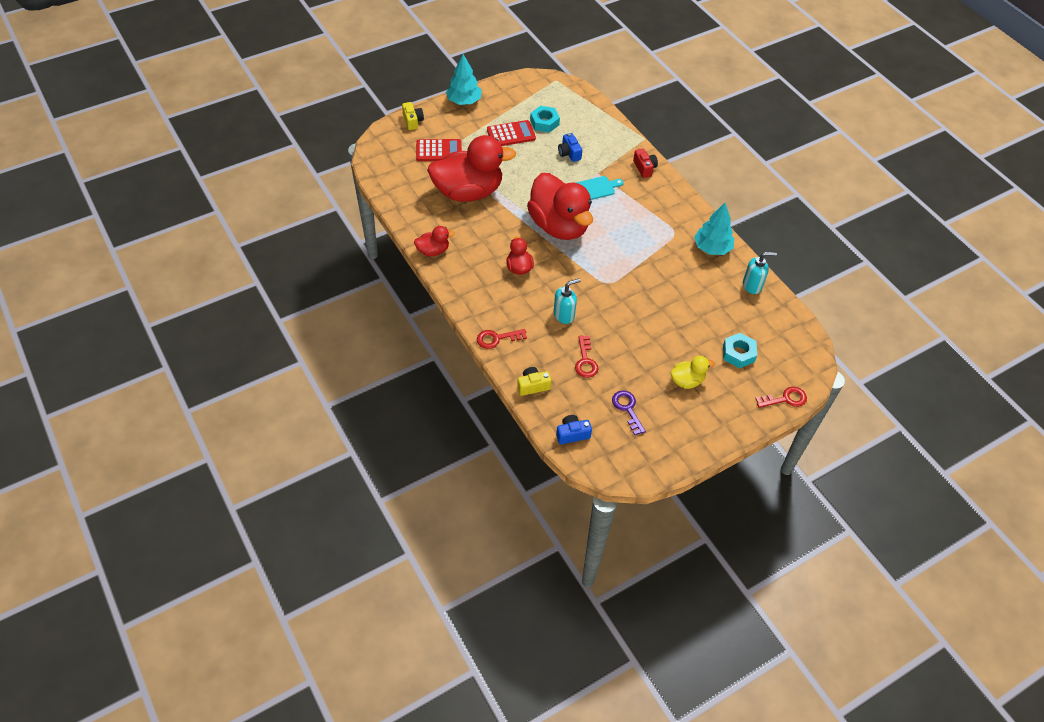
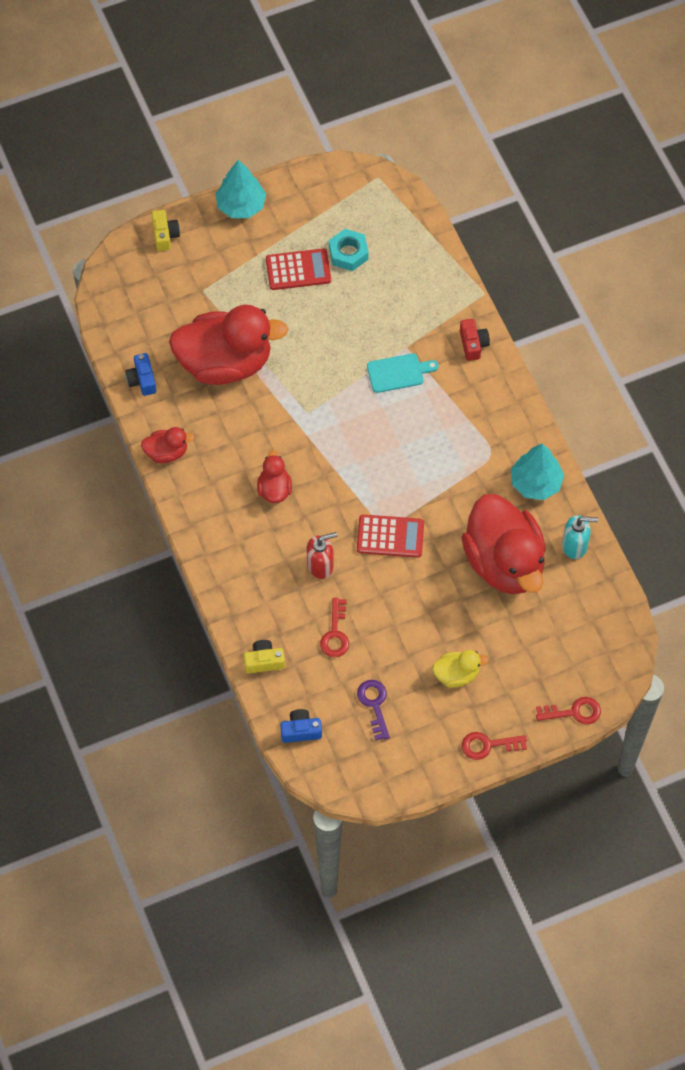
camera: 10 degrees right, 10 degrees up
red calculator [416,139,462,161] -> red calculator moved to [357,515,424,558]
red key [477,329,527,349] -> red key moved to [462,732,527,760]
red duck [527,173,593,240] -> red duck moved to [462,494,546,594]
turquoise soap dispenser [554,279,581,324] -> red soap dispenser [307,532,337,579]
blue camera [558,133,582,162] -> blue camera moved to [125,353,157,396]
turquoise nut [723,333,757,368] -> none

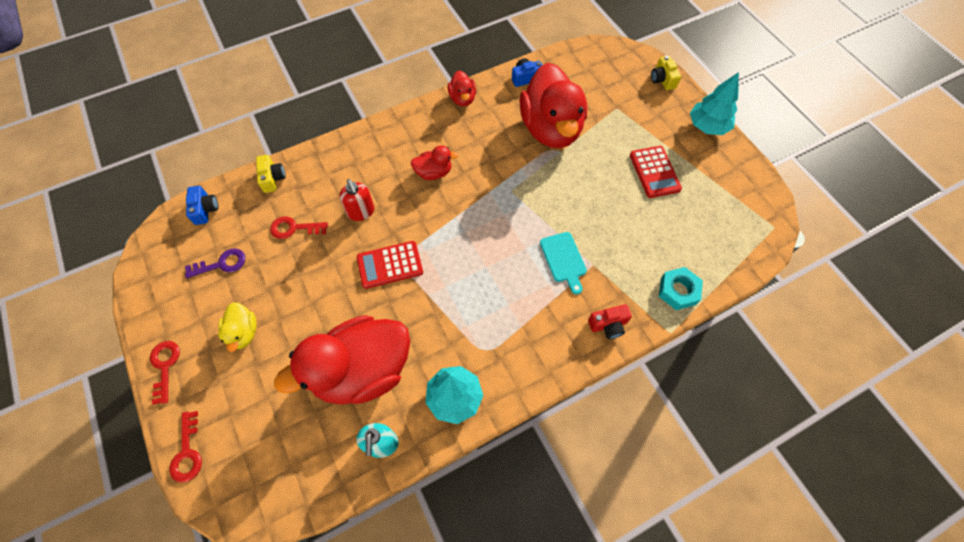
camera: 85 degrees right, 0 degrees up
yellow camera [151,210,180,251] -> yellow camera turned 90 degrees clockwise [651,56,681,90]
turquoise nut [329,229,369,271] -> turquoise nut moved to [659,267,703,310]
red calculator [357,515,424,558] -> red calculator turned 75 degrees clockwise [357,241,423,289]

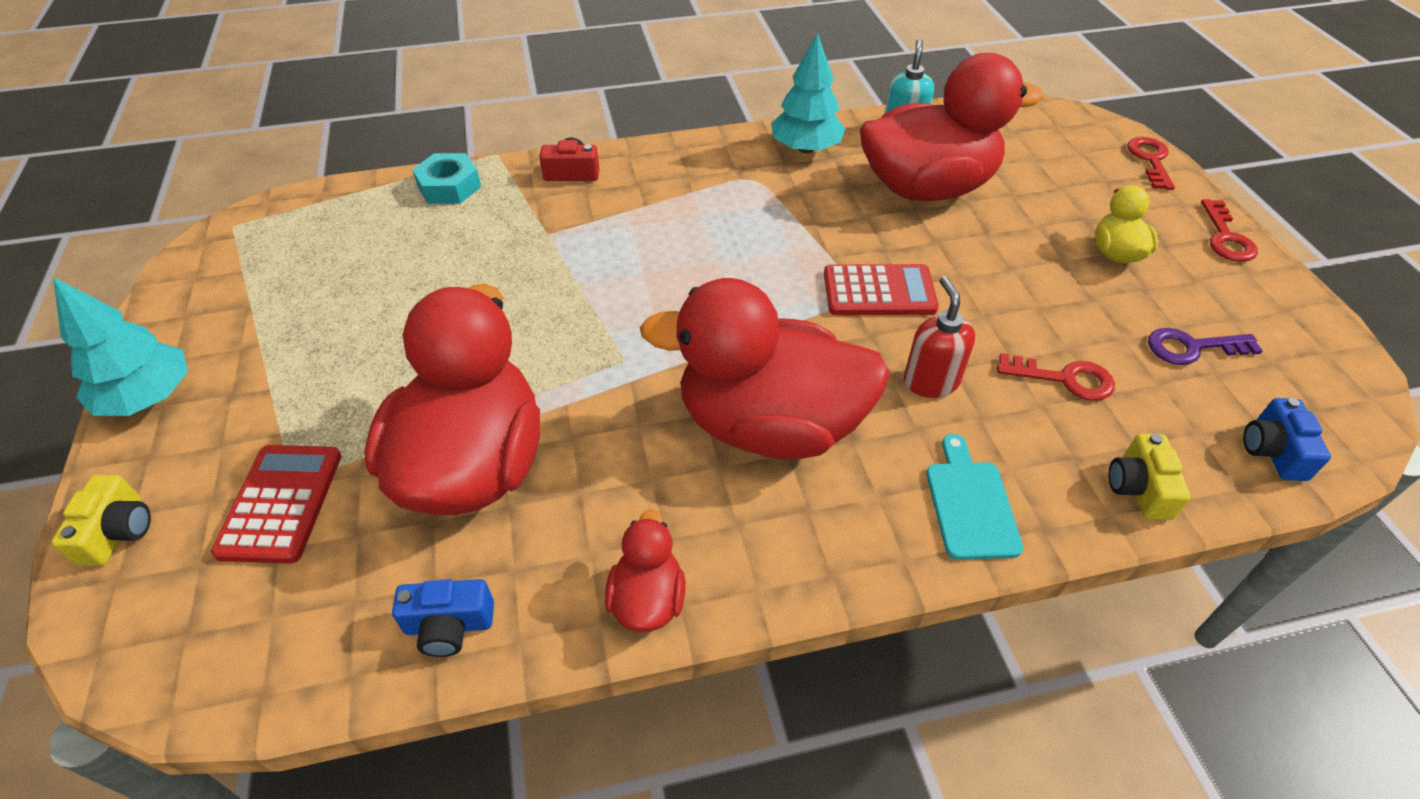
camera: 165 degrees left, 15 degrees down
red duck [410,145,458,180] -> red duck [640,278,890,460], size x2.22
turquoise cutting board [540,232,587,295] -> turquoise cutting board moved to [926,434,1023,560]
red calculator [630,146,682,198] -> red calculator moved to [211,445,341,563]

